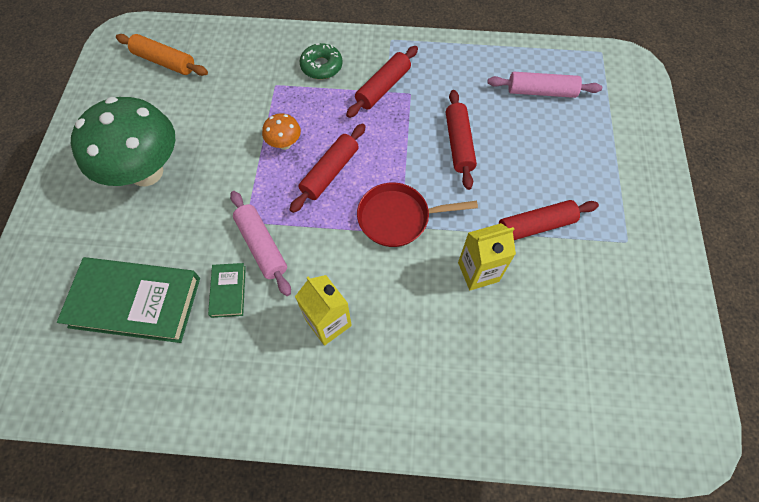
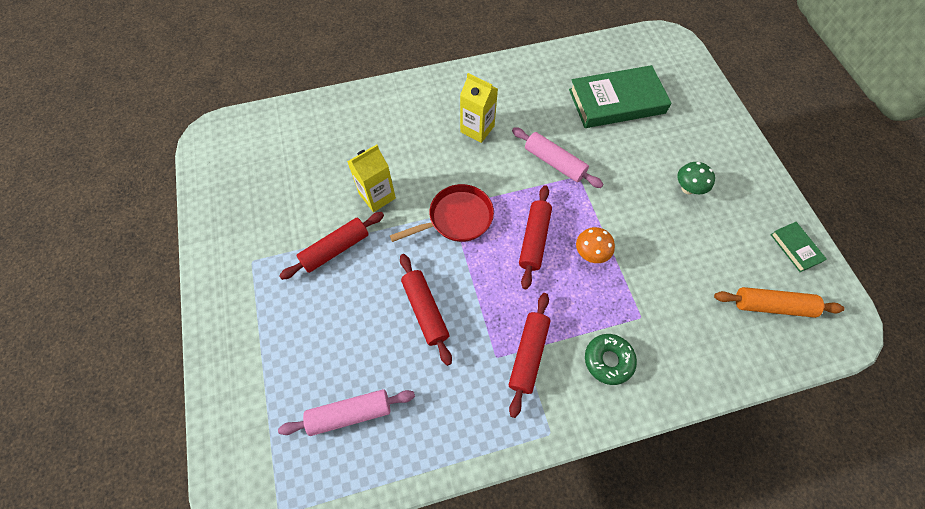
camera: 160 degrees right, 0 degrees up
green mushroom [71,97,175,186] -> green mushroom [677,162,715,194], size x0.43
green book [208,263,246,318] -> green book moved to [770,222,827,272]

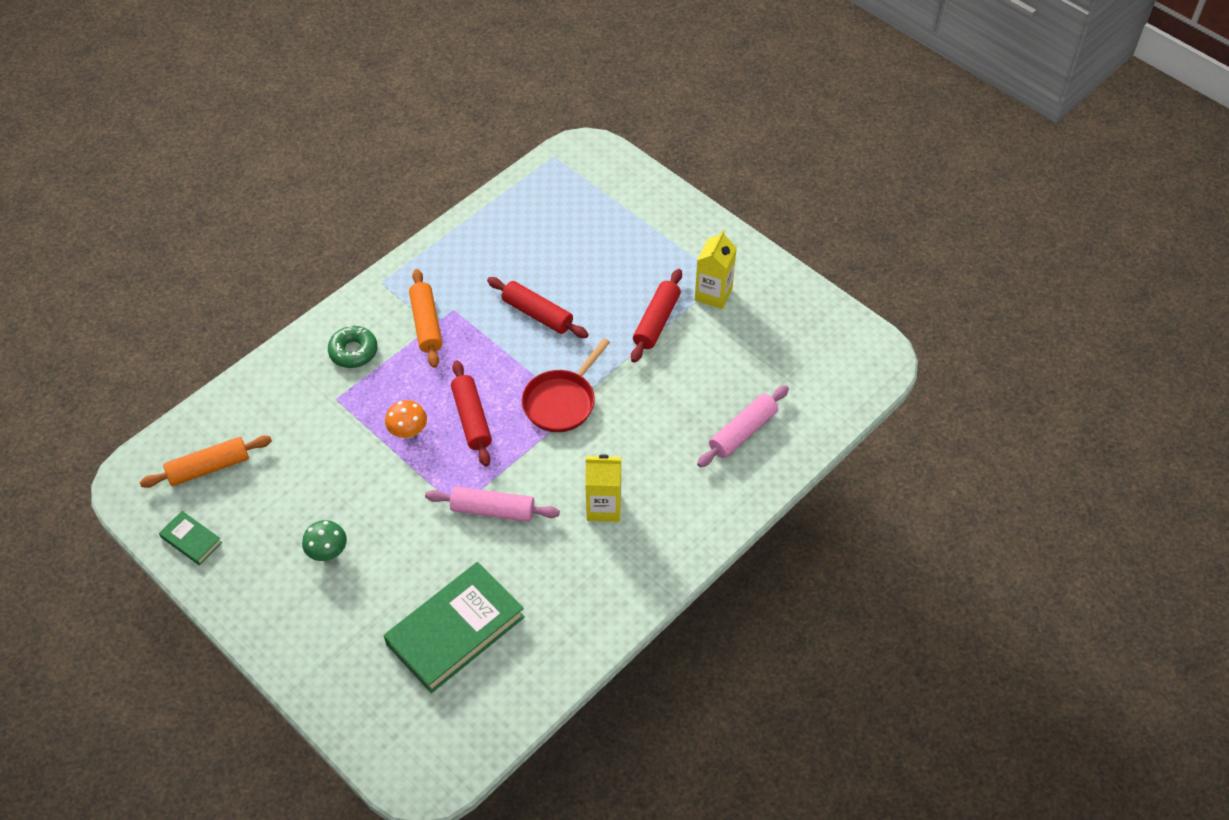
camera: 150 degrees right, 10 degrees down
pink rolling pin [278,389,415,436] -> pink rolling pin moved to [697,385,789,467]
yellow carton [347,145,396,212] -> yellow carton moved to [695,230,737,309]
red rolling pin [509,293,550,418] -> orange rolling pin [409,269,442,368]

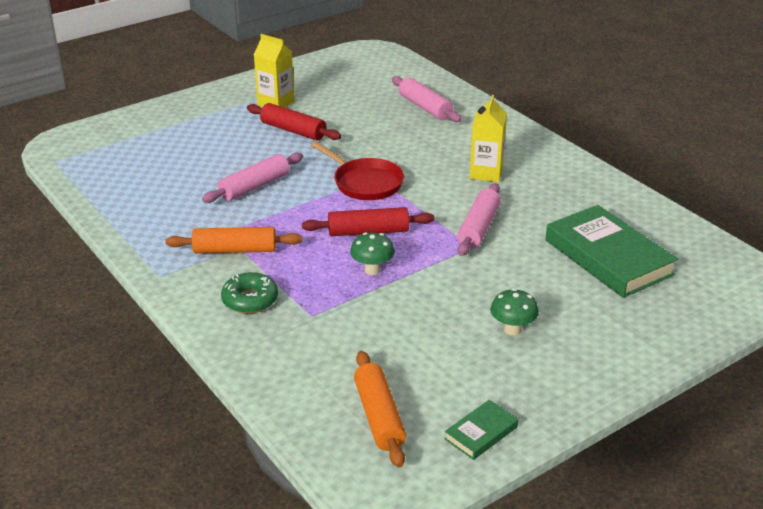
camera: 80 degrees left, 20 degrees down
orange mushroom [385,400,427,439] -> green mushroom [350,232,395,275]
red rolling pin [487,277,589,338] -> pink rolling pin [202,153,303,203]

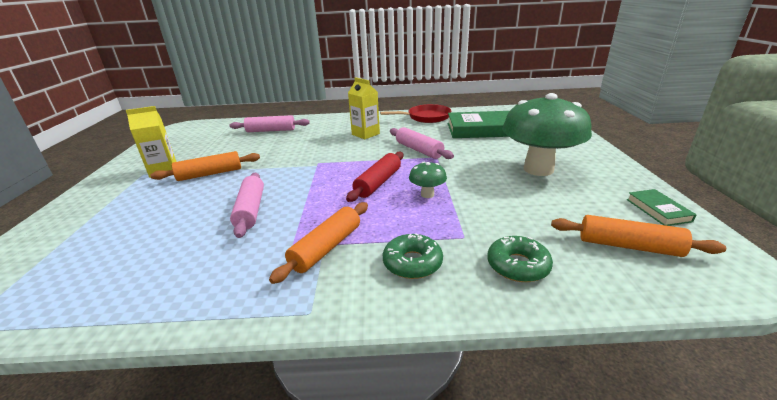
camera: 55 degrees left, 5 degrees down
red rolling pin [247,103,341,140] -> orange rolling pin [150,151,260,181]
red pan [311,141,404,200] -> red pan moved to [380,104,451,123]
green mushroom [490,289,539,335] -> green mushroom [502,93,592,176], size x2.35
none -> green donut [487,236,553,282]

